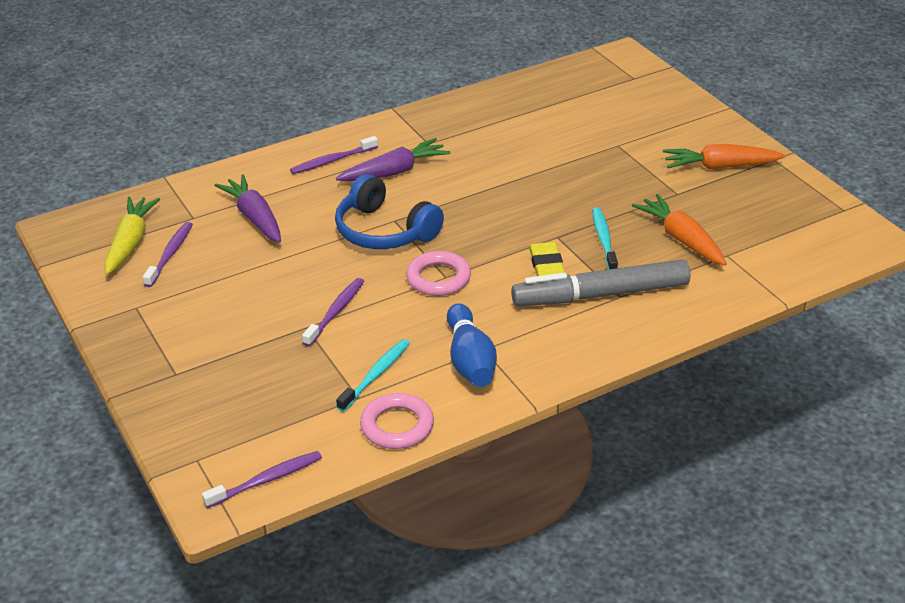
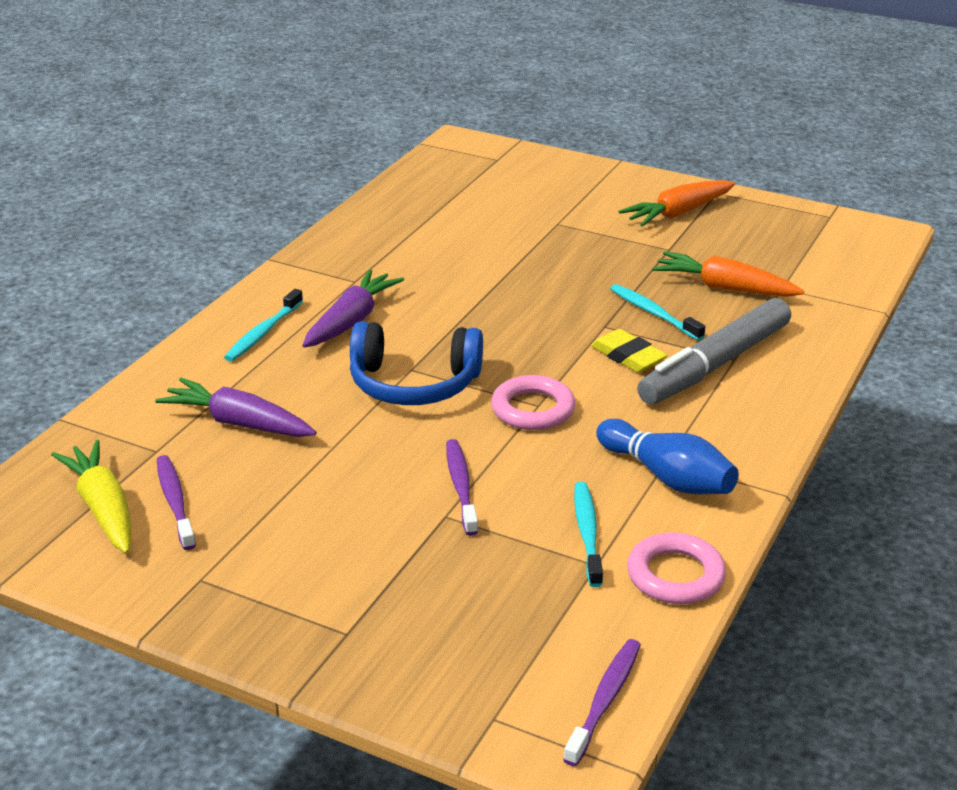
camera: 35 degrees left, 5 degrees down
purple toothbrush [290,136,378,174] -> turquoise toothbrush [224,289,303,361]

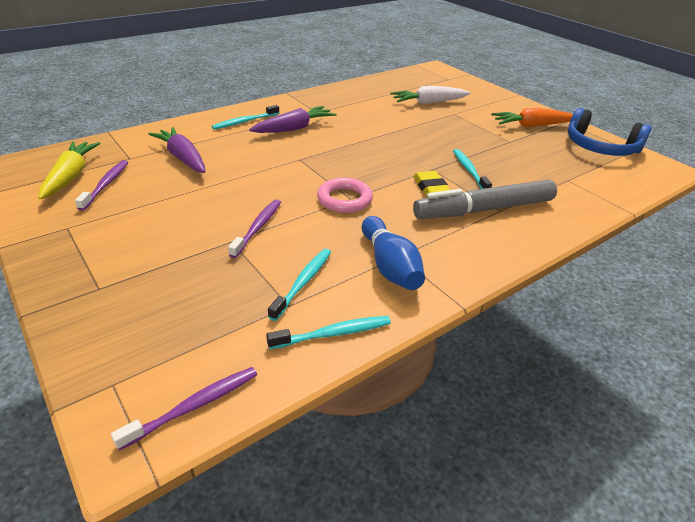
camera: 25 degrees right, 5 degrees up
blue headphones [350,321,483,405] -> blue headphones moved to [568,108,651,156]
pink ring [627,532,726,604] -> turquoise toothbrush [266,316,391,349]
orange carrot [652,251,804,297] -> none
none -> white carrot [390,86,471,105]

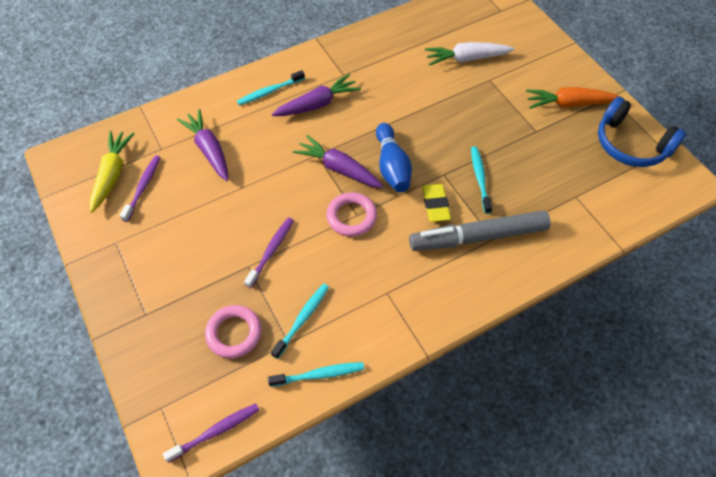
camera: 10 degrees right, 20 degrees up
blue bowling pin [362,216,425,290] -> blue bowling pin moved to [376,123,412,192]
none -> pink ring [205,305,262,358]
none -> purple carrot [293,135,383,188]

